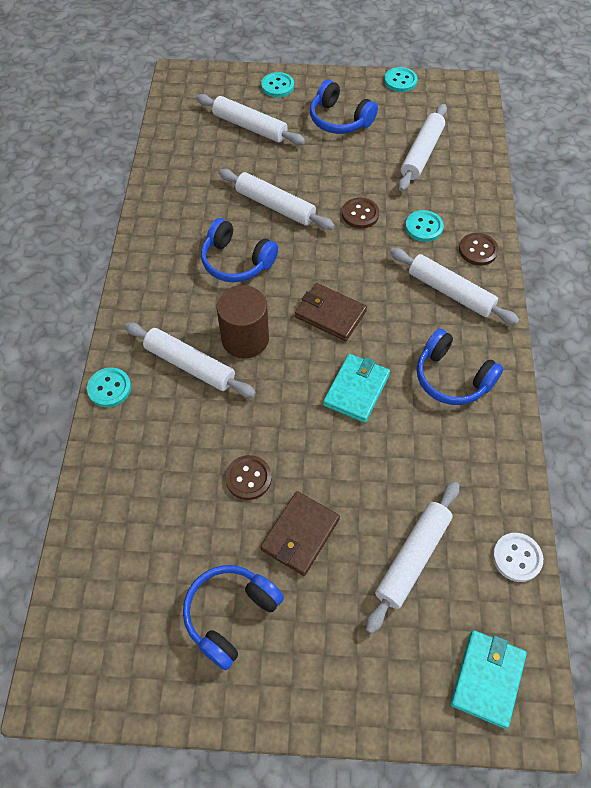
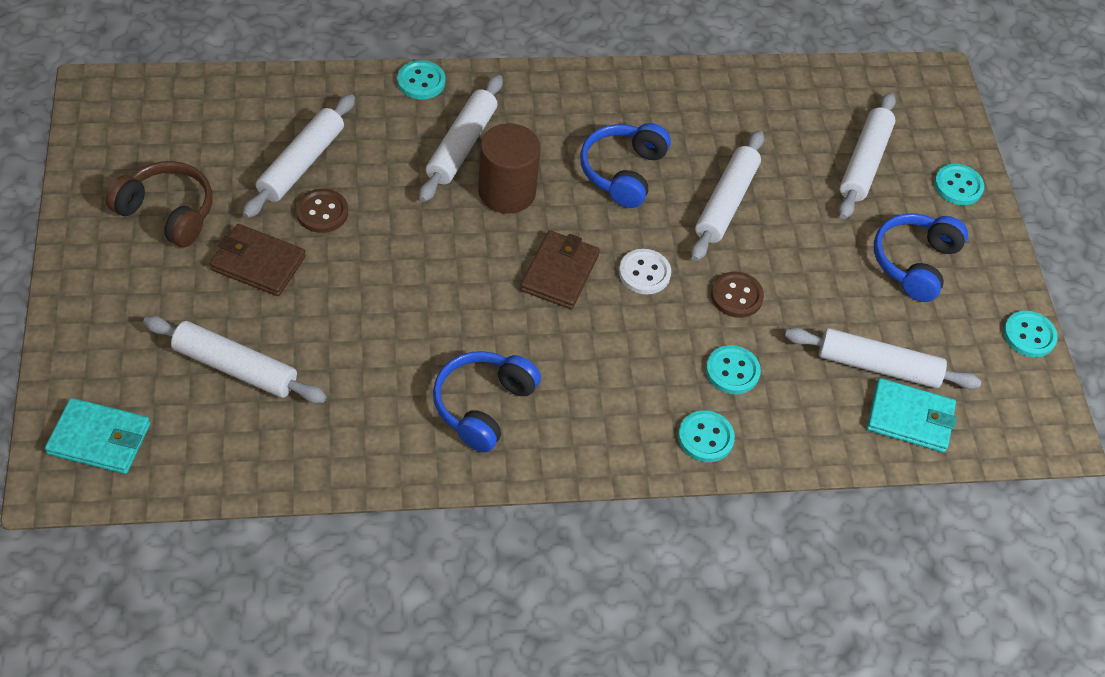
camera: 75 degrees right, 5 degrees down
blue headphones [183,565,284,670] -> brown headphones [106,161,213,247]
turquoise wallet [323,354,390,423] -> turquoise wallet moved to [867,378,956,453]
white rolling pin [390,248,519,325] -> white rolling pin moved to [243,94,355,218]
brown button [459,233,499,266] -> turquoise button [678,410,735,462]
white button [493,533,543,582] -> white button moved to [619,249,671,294]

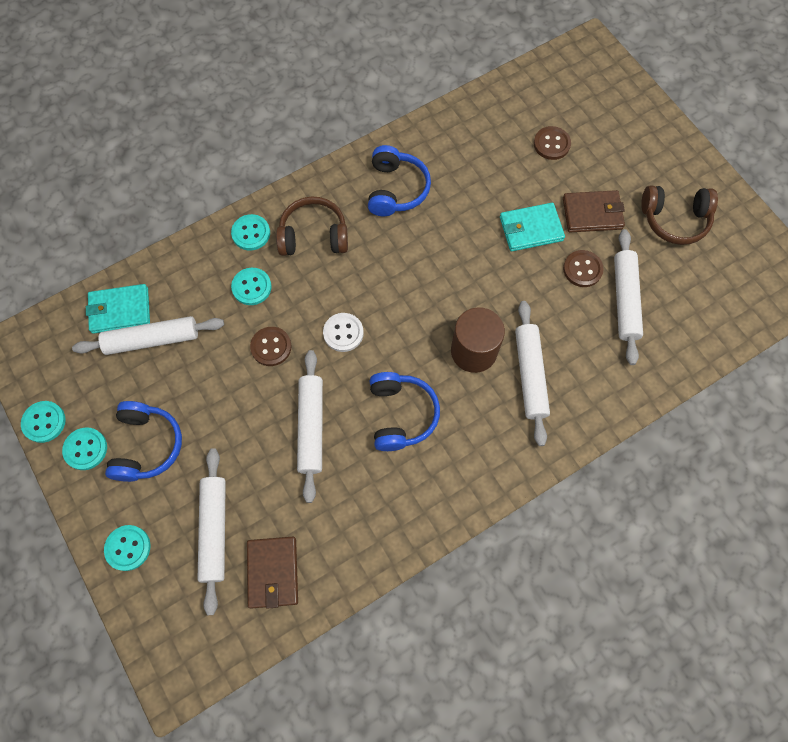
camera: 160 degrees right, 15 degrees up
turquoise wallet [45,398,150,474] -> turquoise wallet moved to [500,203,565,251]
white rolling pin [143,316,326,403] -> brown button [534,126,571,160]
turquoise button [397,60,445,100] -> turquoise button moved to [62,427,107,470]
brown wallet [520,230,600,309] -> brown wallet moved to [247,537,298,609]
none -> brown headphones [276,196,348,256]

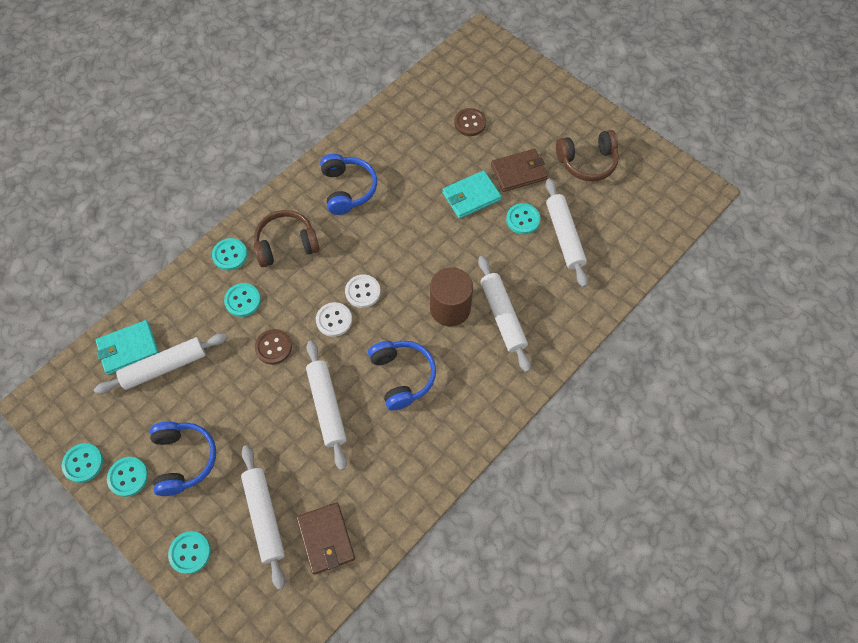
camera: 15 degrees left, 5 degrees down
brown button [563,250,604,287] -> turquoise button [506,203,541,234]
none -> white button [345,274,381,308]

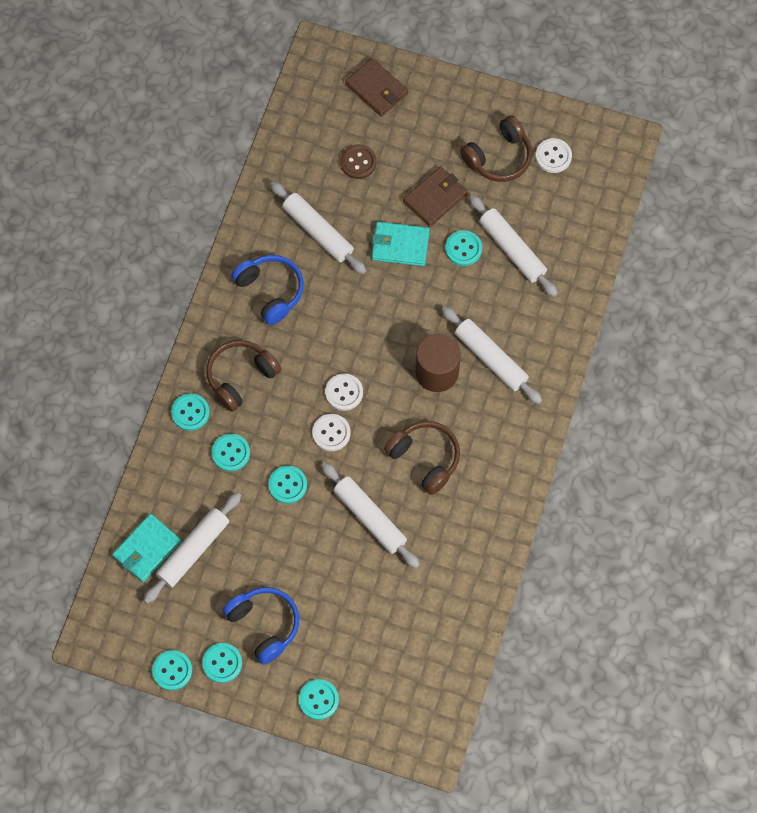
camera: 25 degrees left, 5 degrees up
white rolling pin [241,445,285,590] -> white rolling pin moved to [270,181,366,274]
brown button [255,329,292,364] -> turquoise button [268,466,307,504]
brown wallet [297,502,355,575] -> brown wallet moved to [345,58,408,117]
blue headphones [368,341,436,411] -> brown headphones [384,421,460,495]
turquoise wallet [442,170,502,219] -> turquoise wallet turned 60 degrees clockwise [371,222,430,266]
none -> white button [535,138,572,173]

